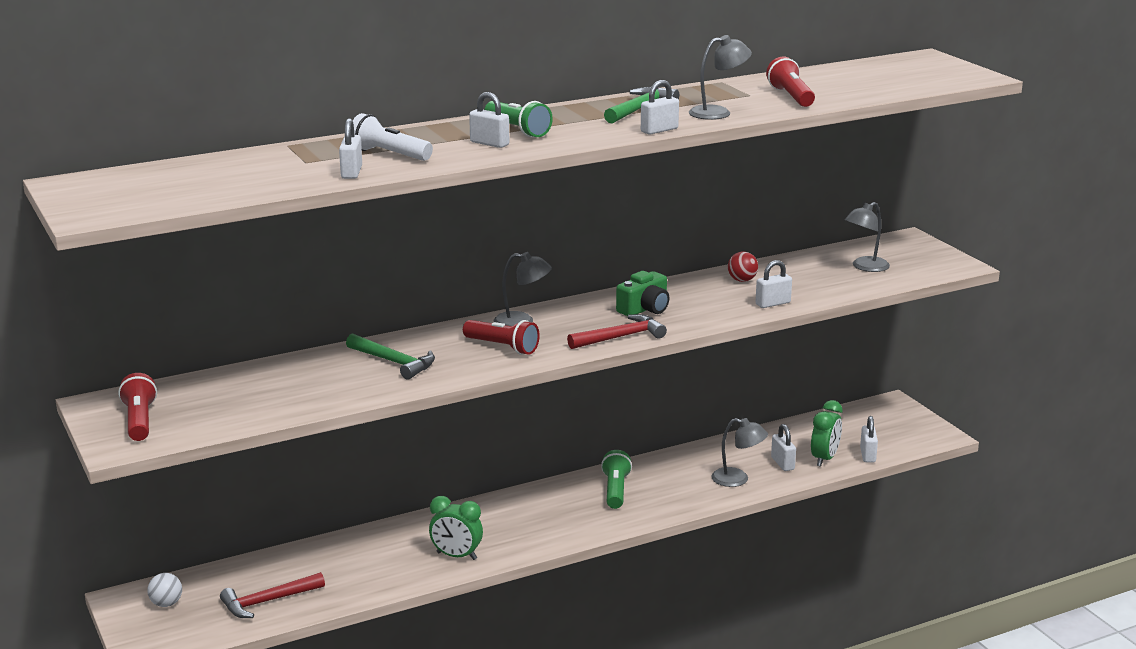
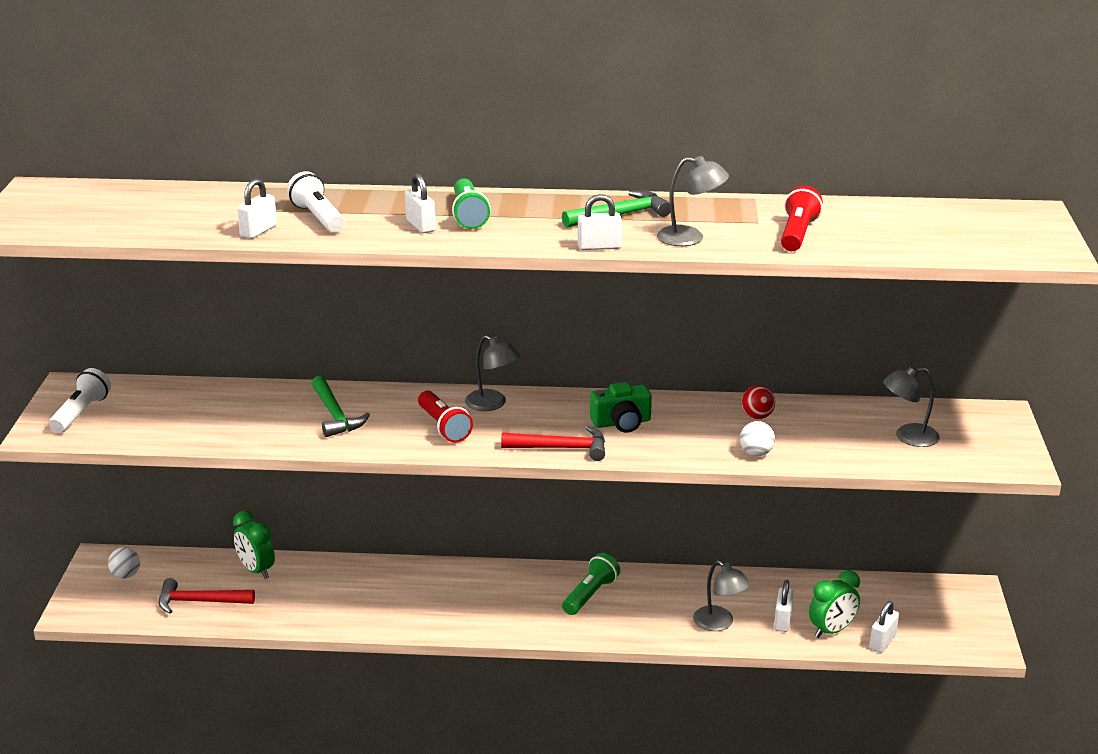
camera: 30 degrees right, 5 degrees up
red flashlight [118,373,157,441] -> white flashlight [49,368,111,433]
green clock [429,496,483,560] -> green clock moved to [233,511,275,579]
white padlock [755,260,792,308] -> white ball [740,421,775,456]

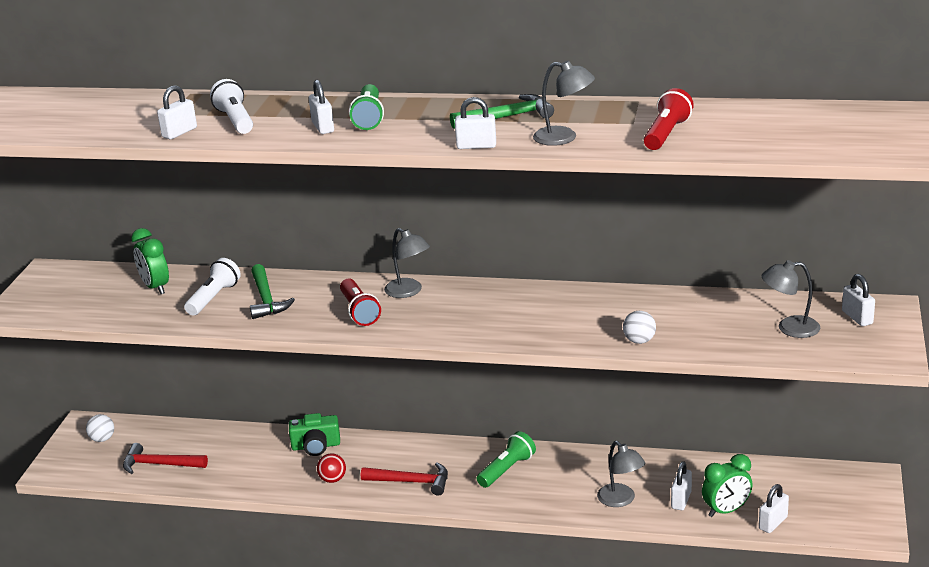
camera: 10 degrees right, 0 degrees up
white flashlight [49,368,111,433] -> white flashlight moved to [184,258,241,316]
green clock [233,511,275,579] -> green clock moved to [131,228,169,294]
red hammer [501,426,605,461] -> red hammer moved to [361,462,448,496]
green camera [590,382,652,433] -> green camera moved to [289,413,340,456]
red ball [741,385,775,419] -> red ball moved to [317,453,346,483]
none -> white padlock [842,274,875,326]

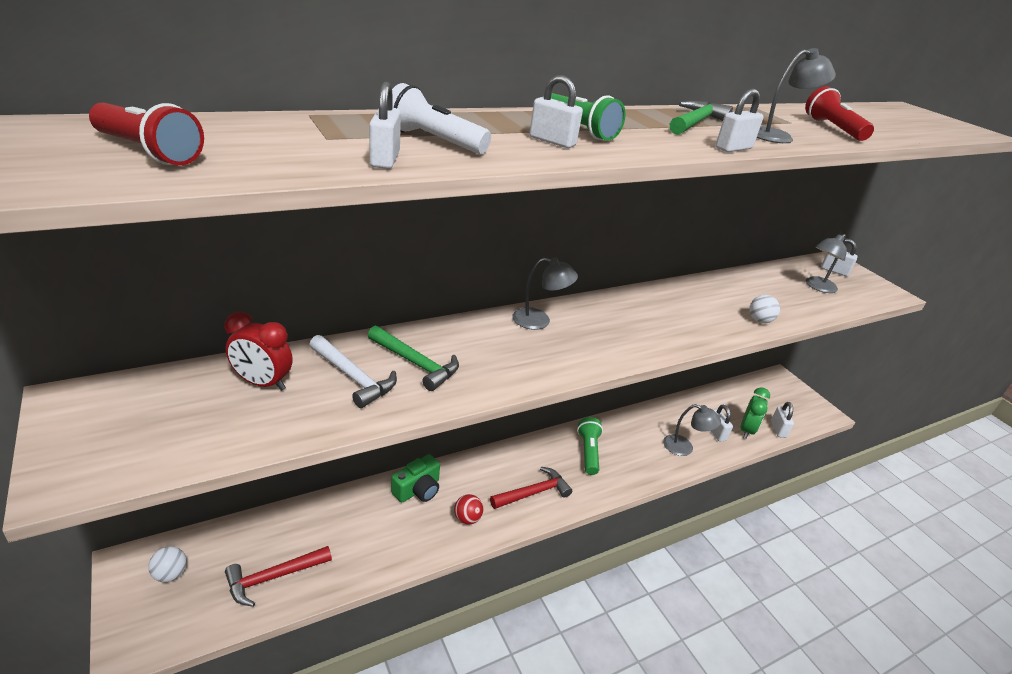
camera: 45 degrees left, 5 degrees up
green clock [131,228,169,294] -> red clock [225,312,293,391]
white flashlight [184,258,241,316] -> white hammer [309,335,397,408]
red flashlight [340,278,381,326] -> red flashlight moved to [89,103,204,165]

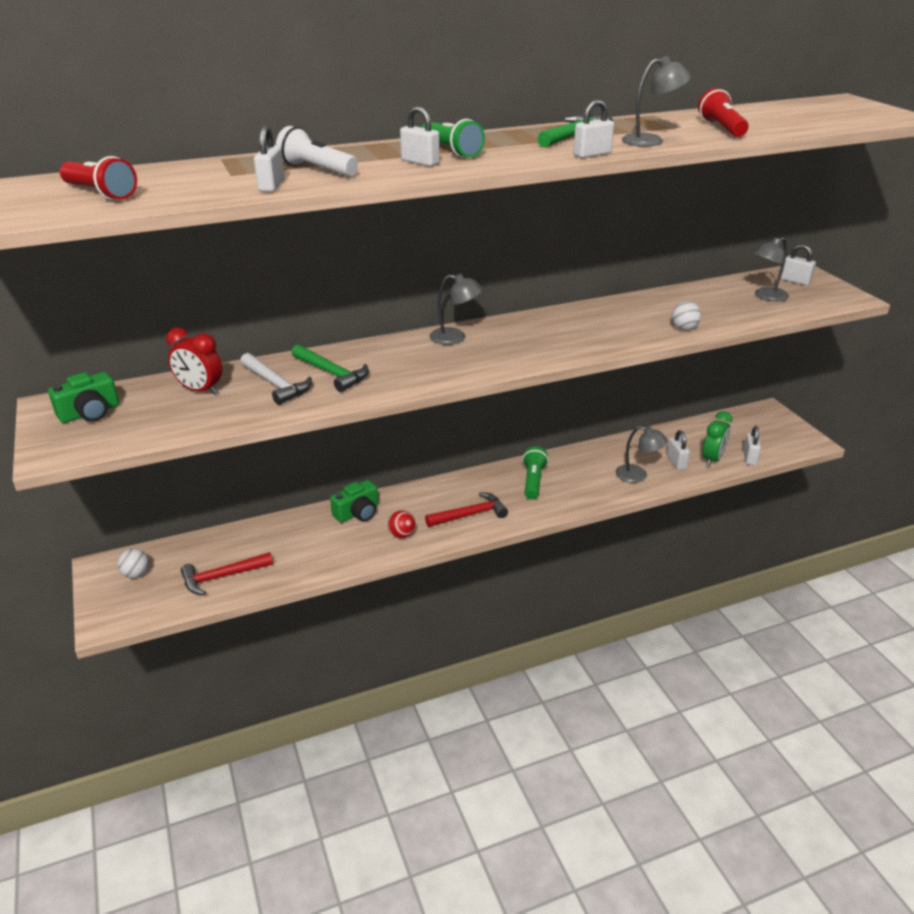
camera: 10 degrees right, 0 degrees up
none -> green camera [48,372,119,423]

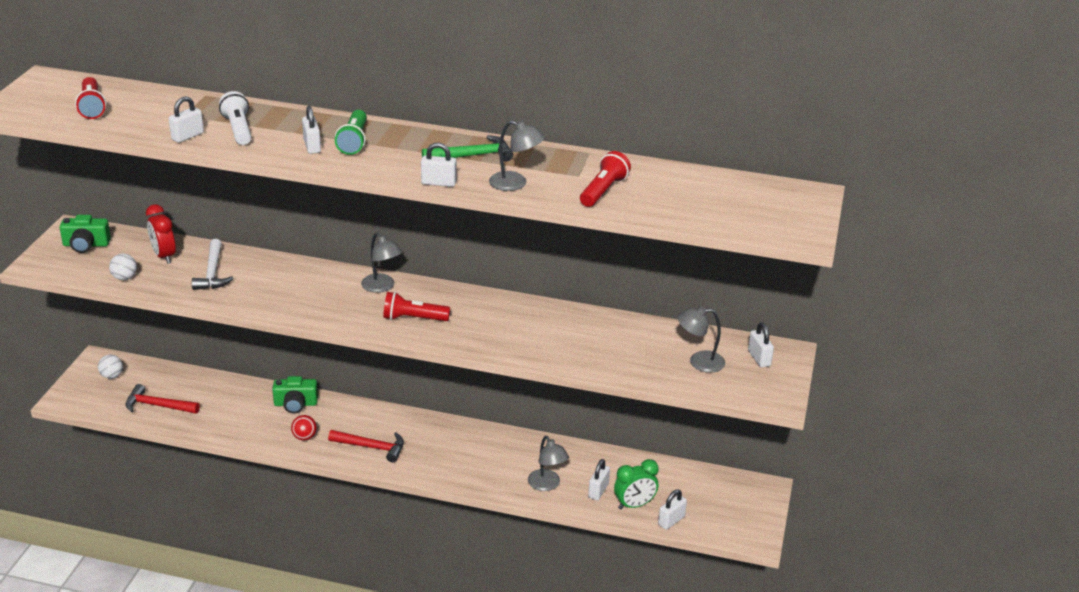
camera: 35 degrees right, 0 degrees up
green hammer [292,344,369,392] -> none
green flashlight [522,446,549,500] -> none
white ball [672,301,701,330] -> white ball moved to [109,253,137,280]
none -> red flashlight [383,292,450,321]

